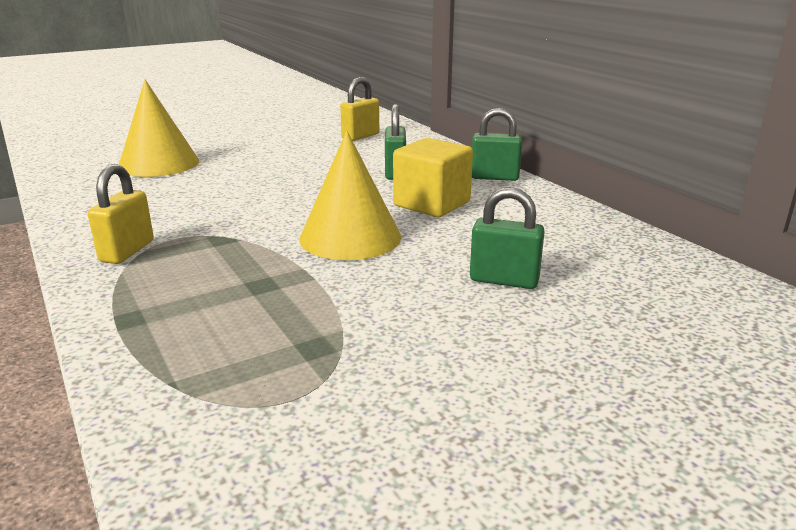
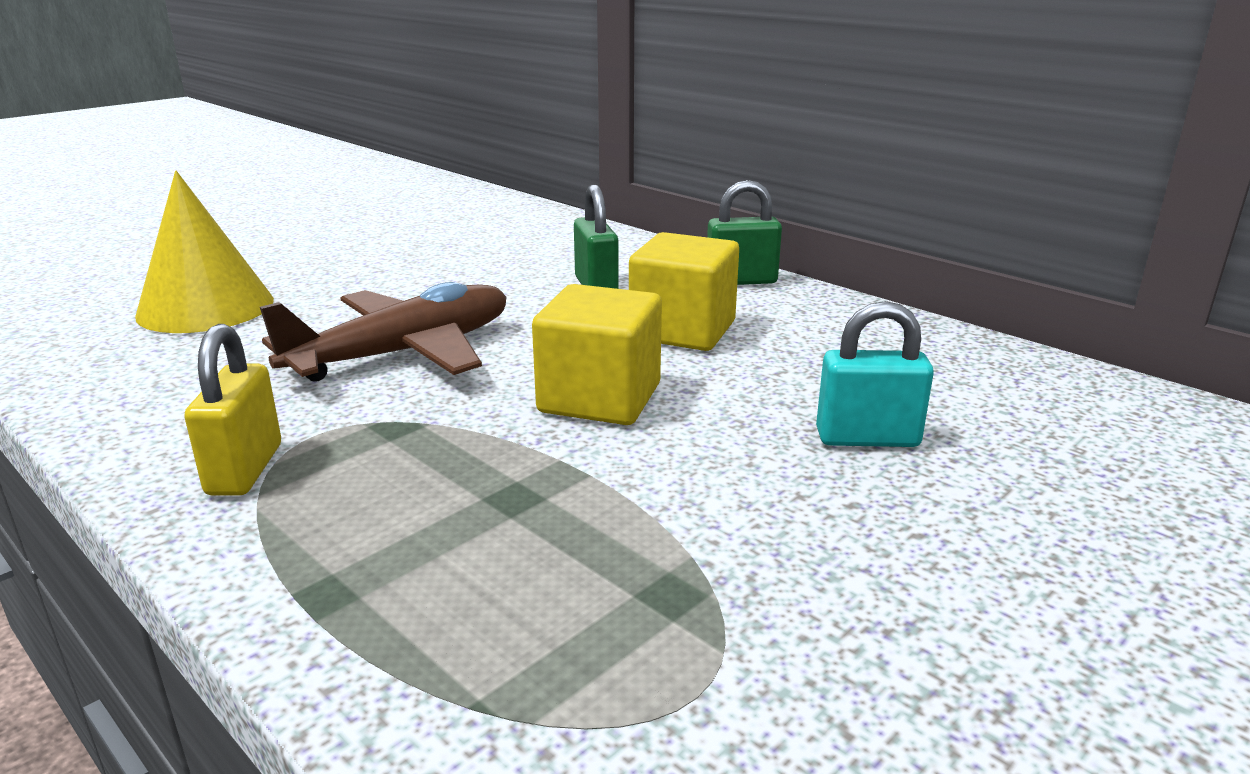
camera: 15 degrees left, 0 degrees up
yellow cone [299,131,401,260] -> yellow cube [532,284,662,425]
yellow padlock [340,77,379,141] -> none
green padlock [470,187,545,289] -> turquoise padlock [816,301,934,447]
none -> brown plane [260,282,507,382]

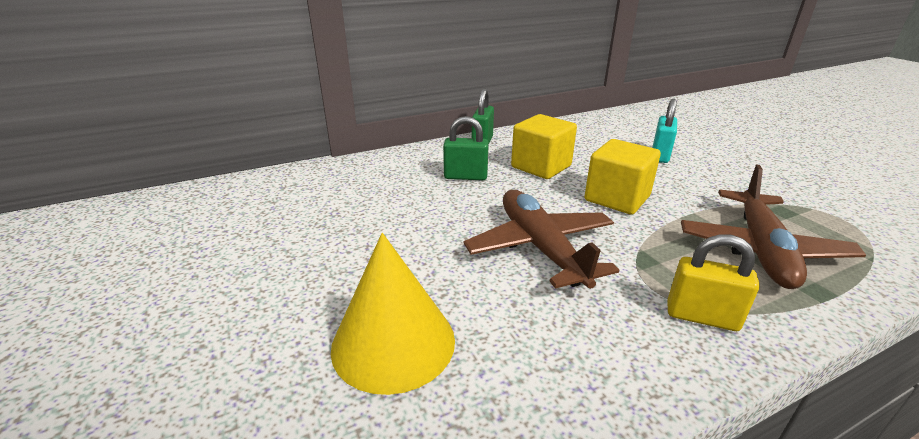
camera: 70 degrees left, 5 degrees up
none -> brown plane [681,164,866,289]

